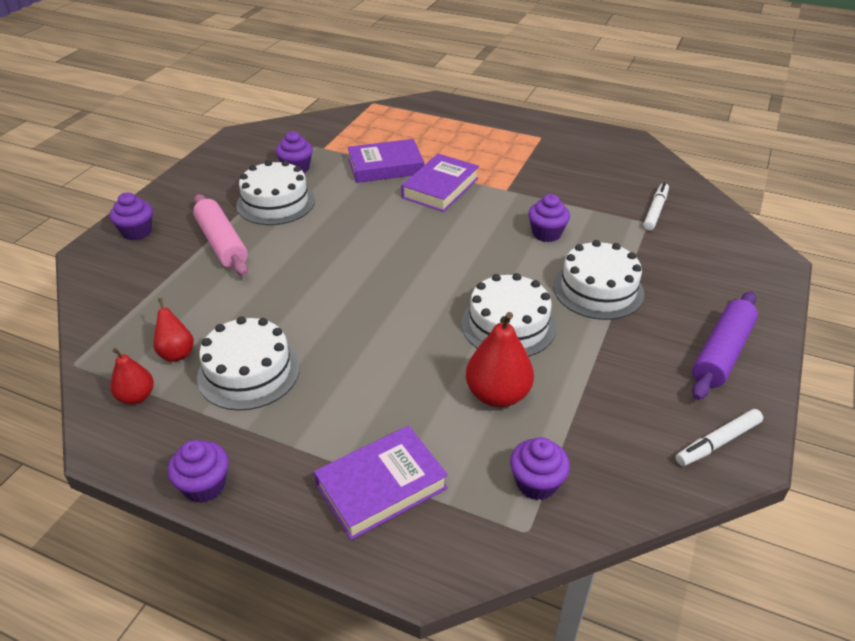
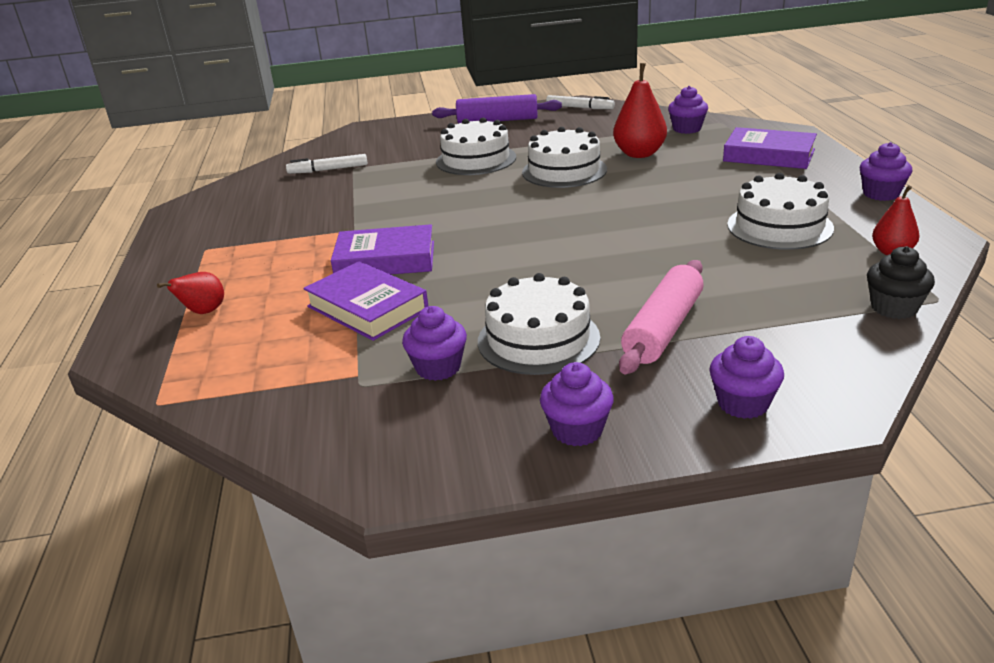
camera: 120 degrees left, 10 degrees down
red pear [154,298,194,362] -> red pear moved to [157,272,224,314]
purple cupcake [528,194,570,242] -> purple cupcake moved to [540,362,614,446]
none -> black cupcake [867,246,935,319]

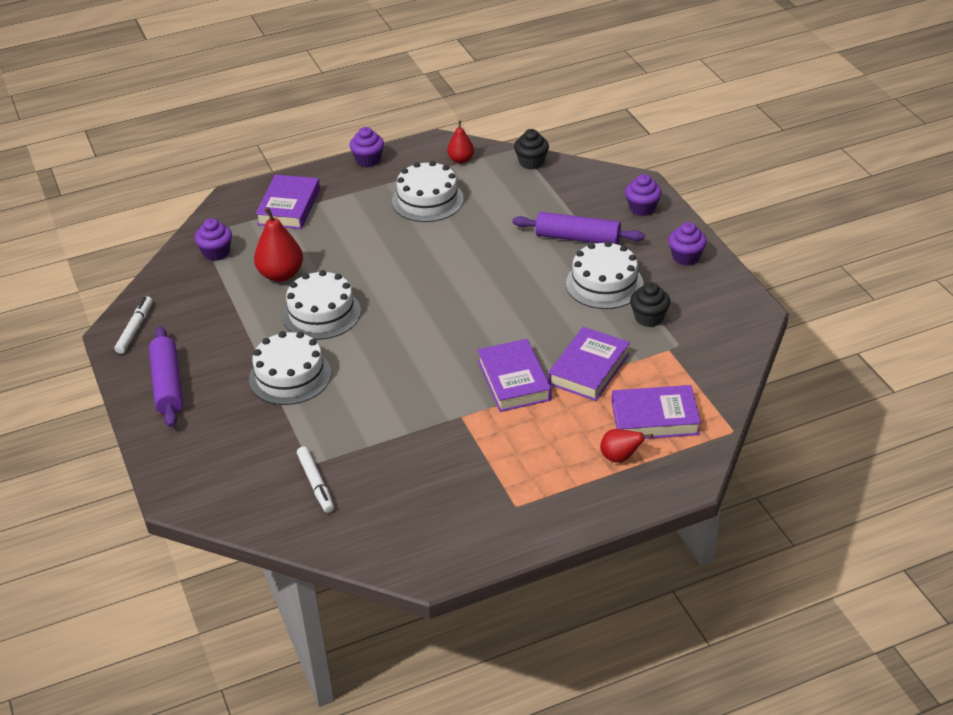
camera: 105 degrees left, 10 degrees up
purple cupcake [402,306,467,381] -> black cupcake [630,282,670,327]
pink rolling pin [619,260,704,374] -> purple rolling pin [512,212,645,244]
none -> purple book [612,385,701,439]

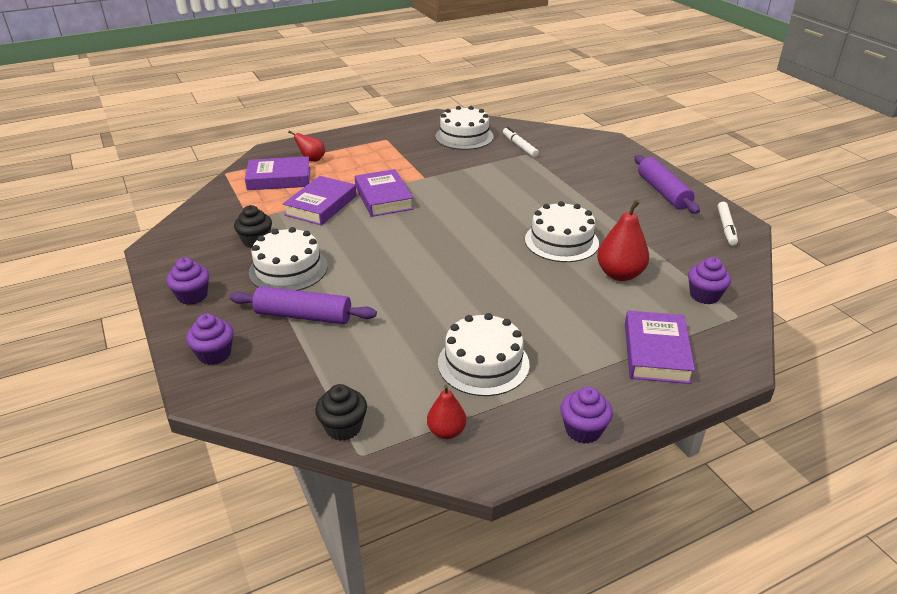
camera: 175 degrees right, 5 degrees down
white cake [249,331,331,405] -> white cake moved to [435,106,494,150]

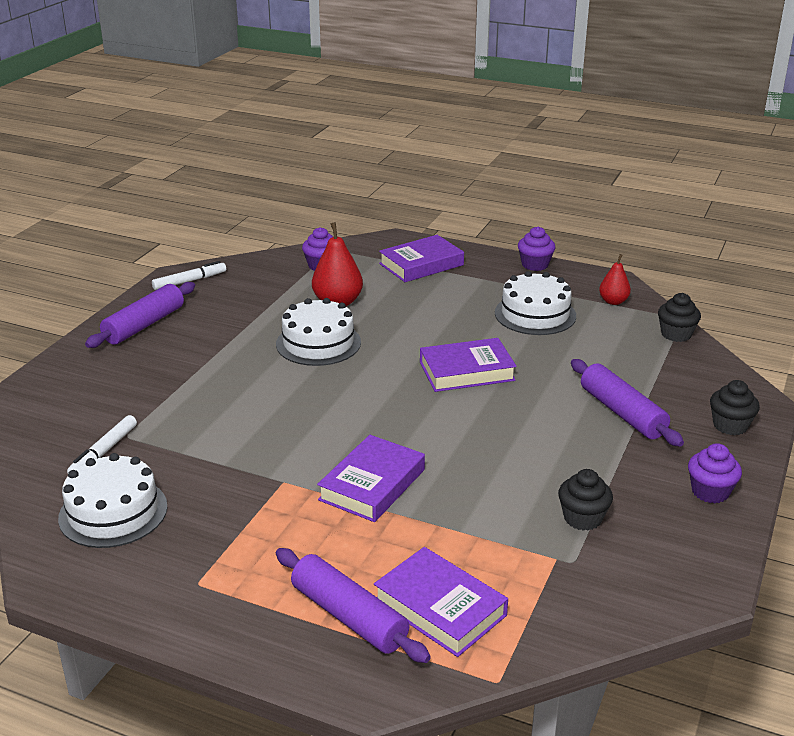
camera: 130 degrees left, 5 degrees down
purple cupcake [186,314,233,365] -> black cupcake [710,380,760,435]
white cake [249,227,328,291] -> none
purple book [283,176,357,226] -> purple book moved to [420,338,517,392]
red pear [288,131,325,162] -> purple rolling pin [276,548,431,663]

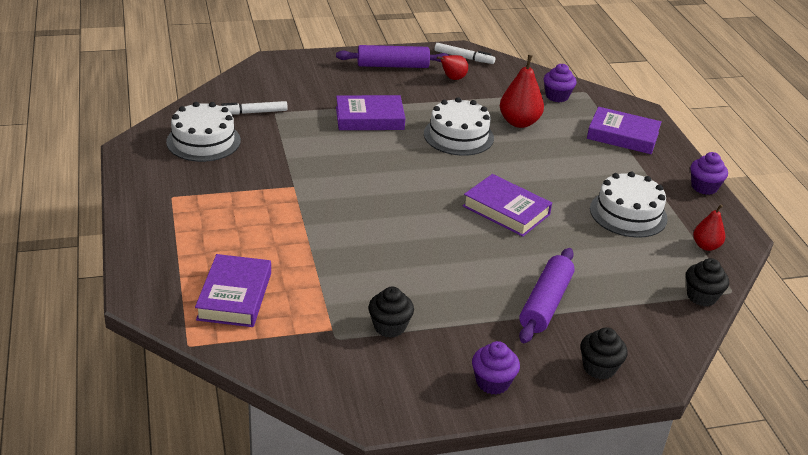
camera: 50 degrees right, 5 degrees up
purple rolling pin [276,548,431,663] -> none
purple book [317,435,425,522] -> purple book moved to [336,95,405,130]
none -> red pear [437,55,468,80]

